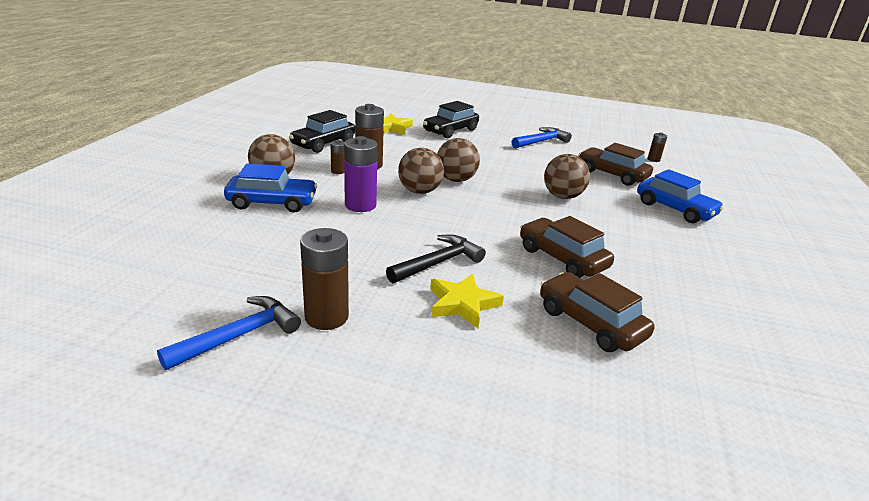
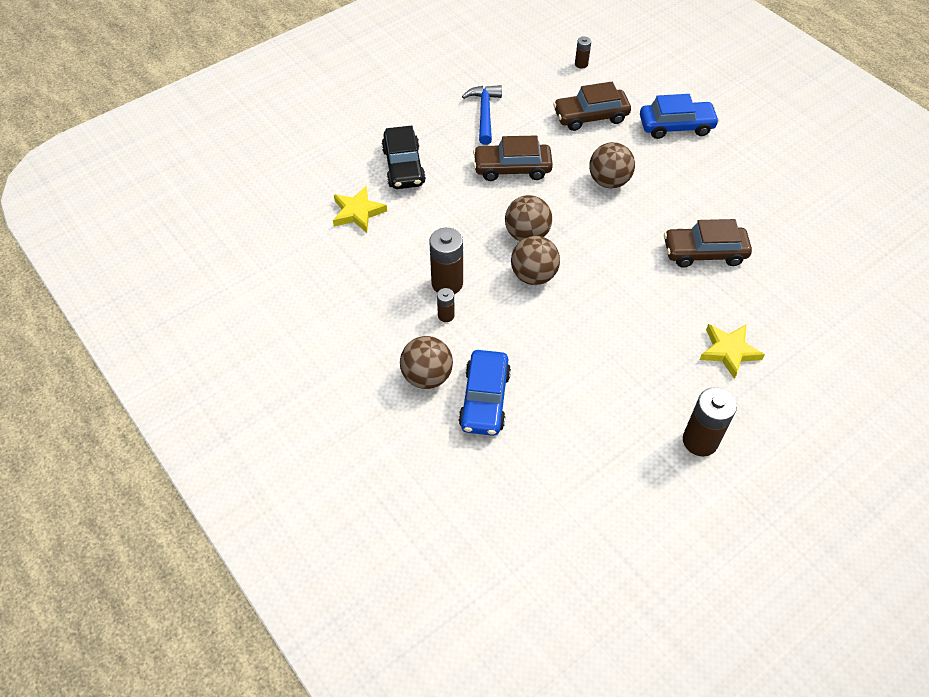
camera: 50 degrees left, 25 degrees up
blue hammer [157,296,301,370] -> none
blue car [224,163,317,213] -> blue car turned 150 degrees clockwise [458,350,511,436]
black car [289,110,355,153] -> none
purple battery [344,136,378,212] -> none
black hammer [386,234,486,283] -> none
brown car [540,272,654,352] -> brown car moved to [473,136,553,181]

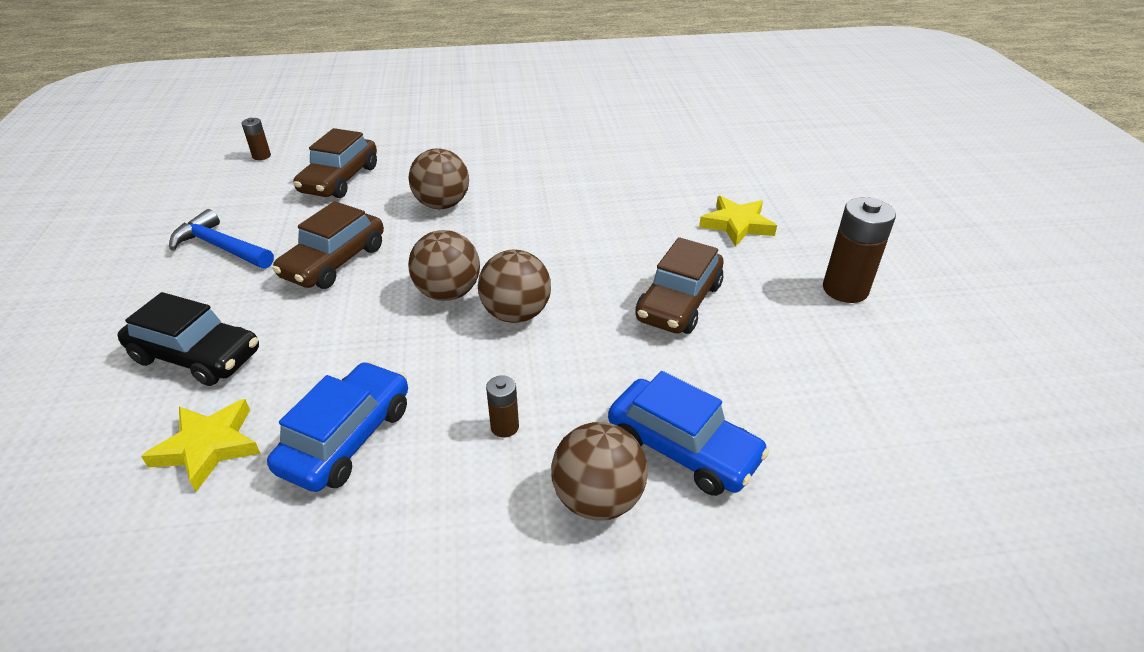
camera: 60 degrees left, 15 degrees down
brown battery [429,228,463,294] -> none
blue car [640,94,719,139] -> blue car moved to [267,361,408,492]
brown car [664,219,752,268] -> brown car moved to [635,237,724,334]

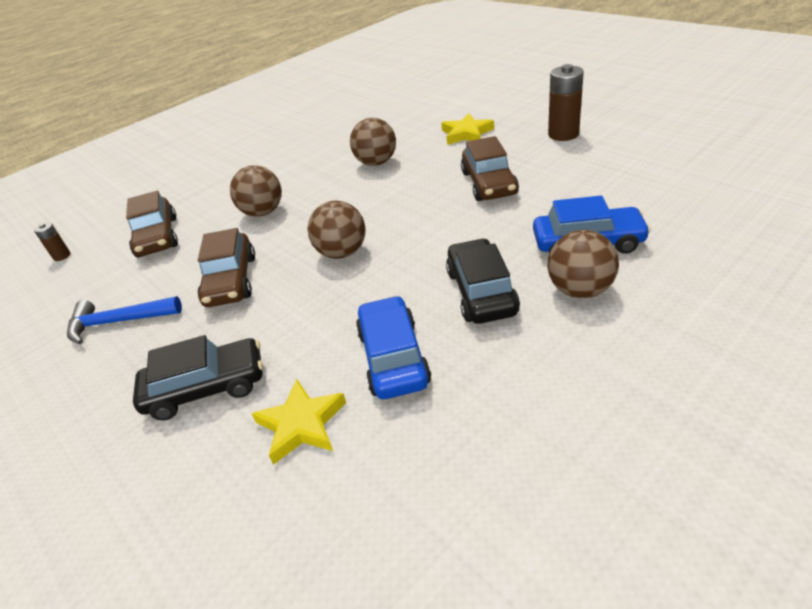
camera: 30 degrees left, 0 degrees up
brown ball [478,250,551,323] -> brown ball moved to [350,118,396,166]
brown battery [486,375,519,438] -> black car [446,238,520,324]

